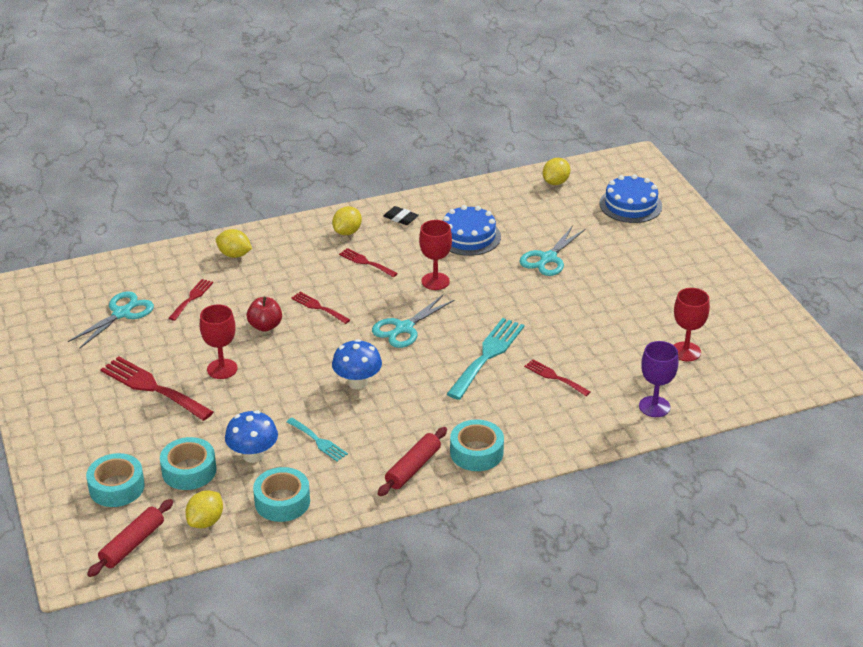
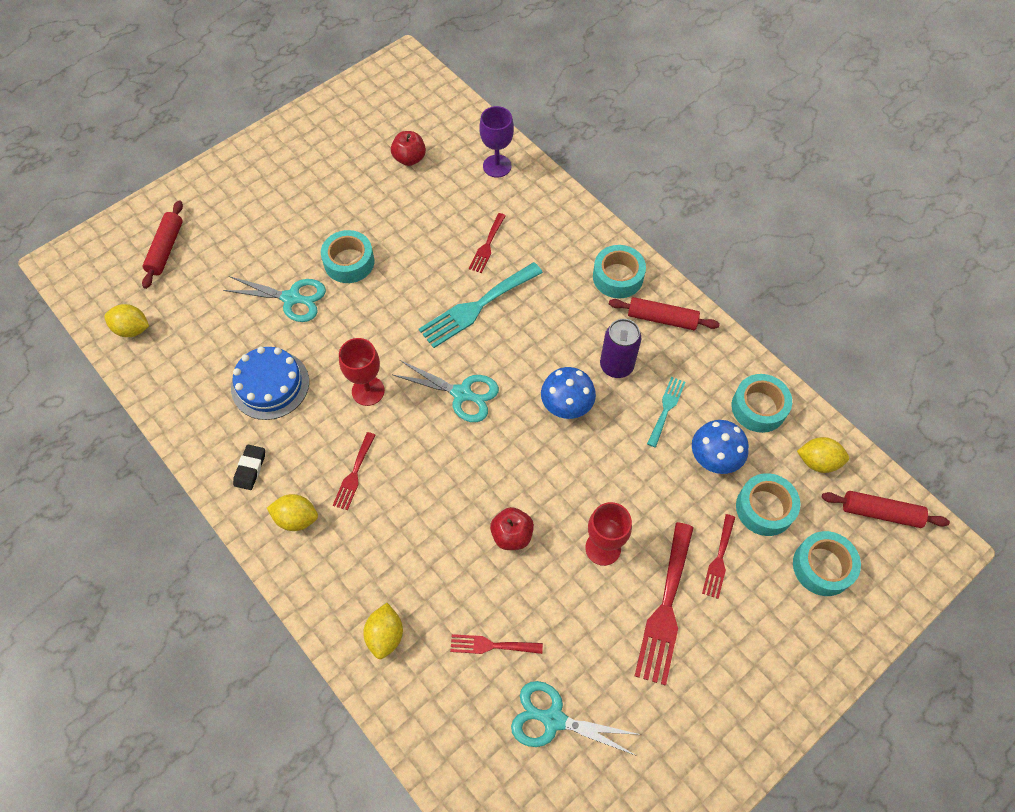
camera: 110 degrees left, 25 degrees up
red fork [291,292,350,324] -> red fork moved to [702,514,735,599]
turquoise fork [447,318,525,400] -> turquoise fork turned 45 degrees counterclockwise [419,262,543,348]
blue cake [599,174,662,223] -> red rolling pin [142,200,183,289]
red goblet [674,288,710,361] -> red apple [391,131,426,166]
none -> turquoise tape [321,230,374,283]
none -> purple can [600,319,641,378]

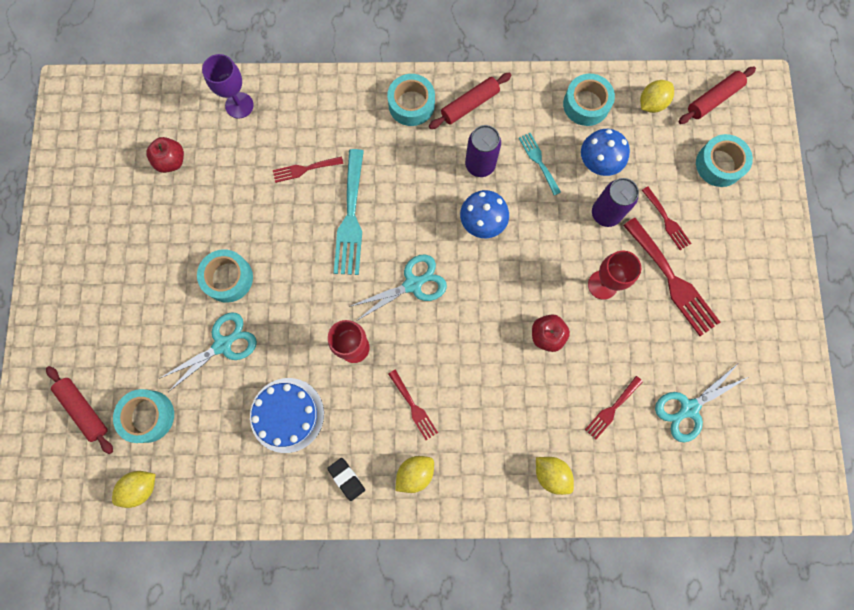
camera: 50 degrees left, 15 degrees up
red fork [469,213,506,273] -> red fork turned 105 degrees clockwise [273,156,343,183]
turquoise tape [736,473,800,536] -> turquoise tape moved to [113,389,174,443]
none -> purple can [592,178,639,227]

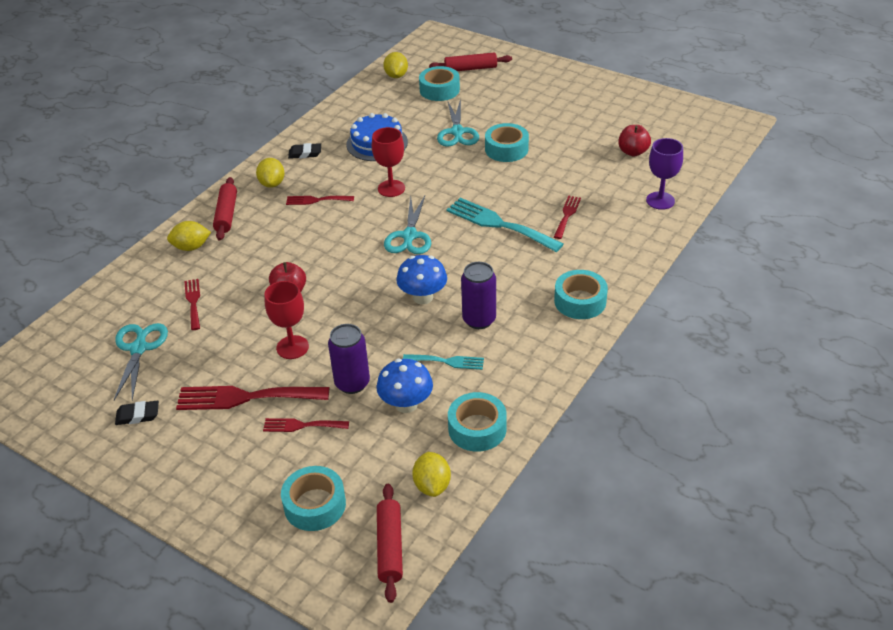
camera: 125 degrees right, 35 degrees down
red rolling pin [429,73,512,129] -> red rolling pin moved to [213,177,237,241]
none -> black eraser [115,401,159,425]

